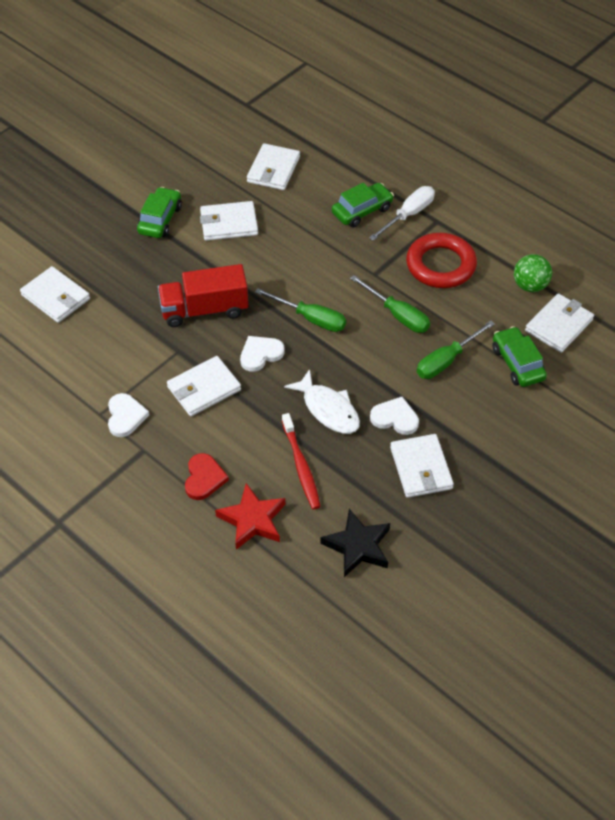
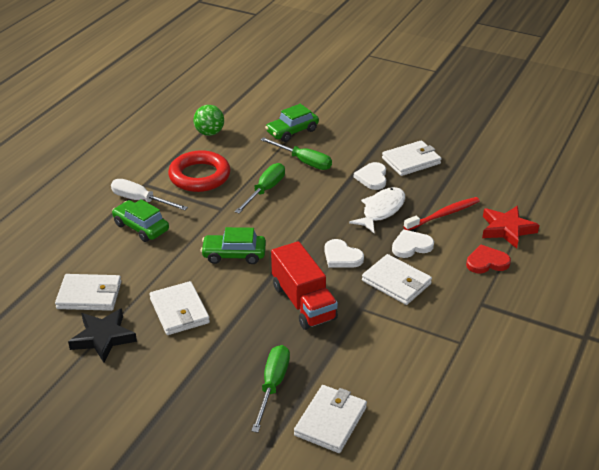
camera: 105 degrees left, 15 degrees down
white heart [108,393,149,437] -> white heart moved to [392,229,434,258]
green car [137,187,182,238] -> green car moved to [201,227,266,264]
green screwdriver [255,288,346,332] -> green screwdriver moved to [251,345,290,433]
black star [320,509,390,577] -> black star moved to [68,308,137,362]
white wallet [525,293,594,353] -> none

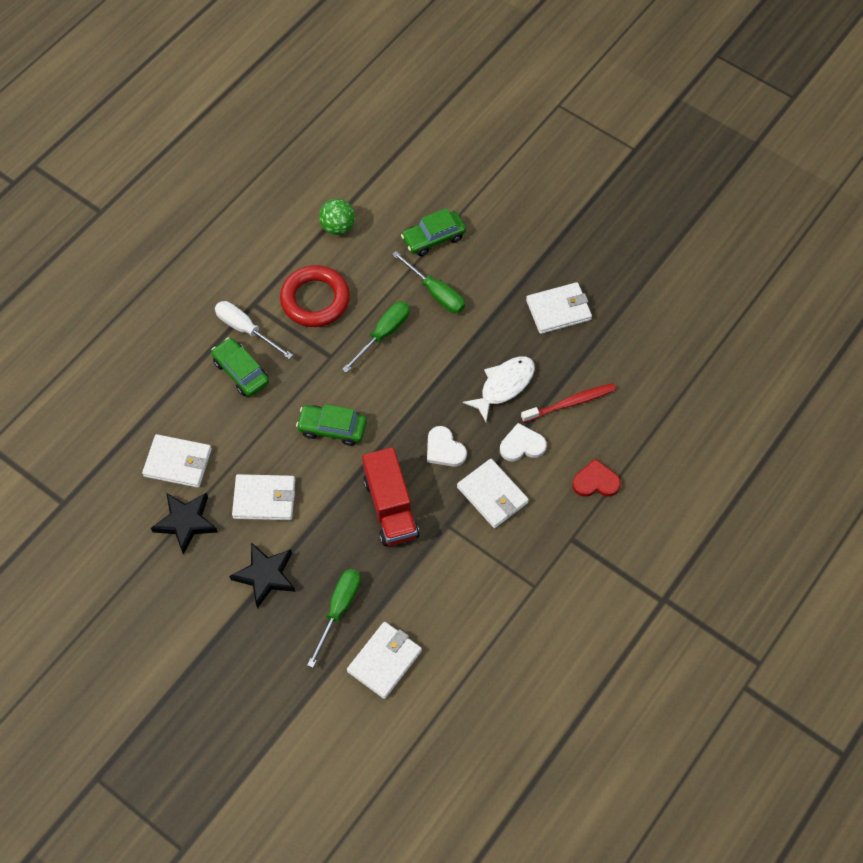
camera: 10 degrees right, 25 degrees up
white wallet [150,281,210,335] -> white wallet turned 75 degrees counterclockwise [232,474,295,520]
white heart [354,162,386,190] -> none
red star [482,206,539,249] -> none
none -> black star [229,542,295,608]

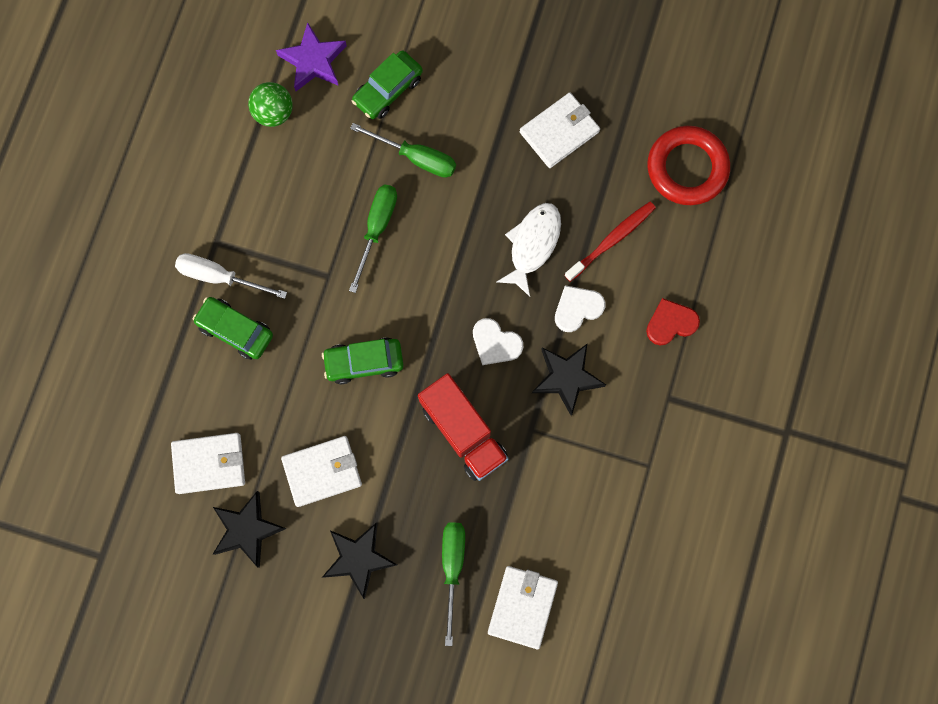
camera: 20 degrees left, 15 degrees up
red ring [280,265,350,327] -> red ring moved to [647,126,730,205]
white wallet [457,459,529,528] -> black star [532,344,606,416]
none -> purple star [276,22,347,91]

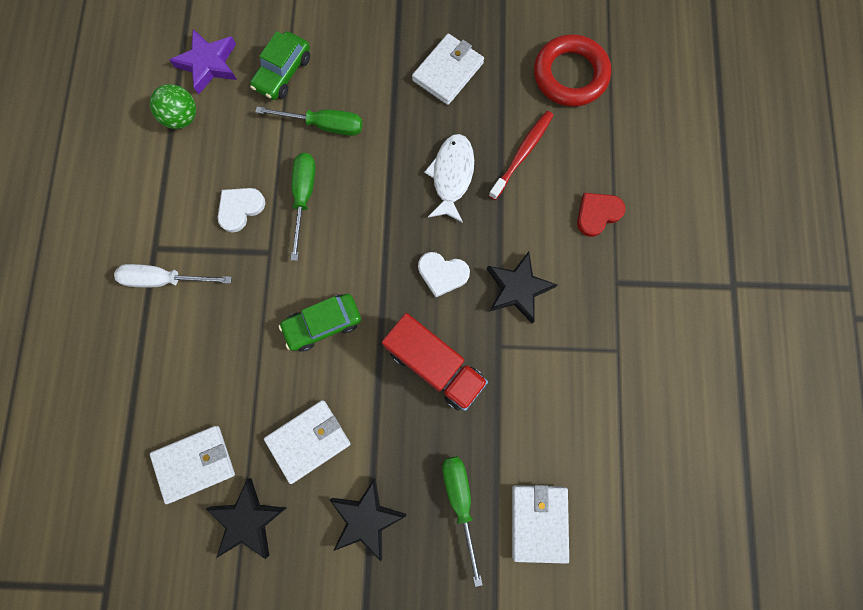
camera: 15 degrees left, 0 degrees up
green car [193,297,273,360] -> none
white heart [555,285,606,332] -> white heart moved to [218,188,265,233]

